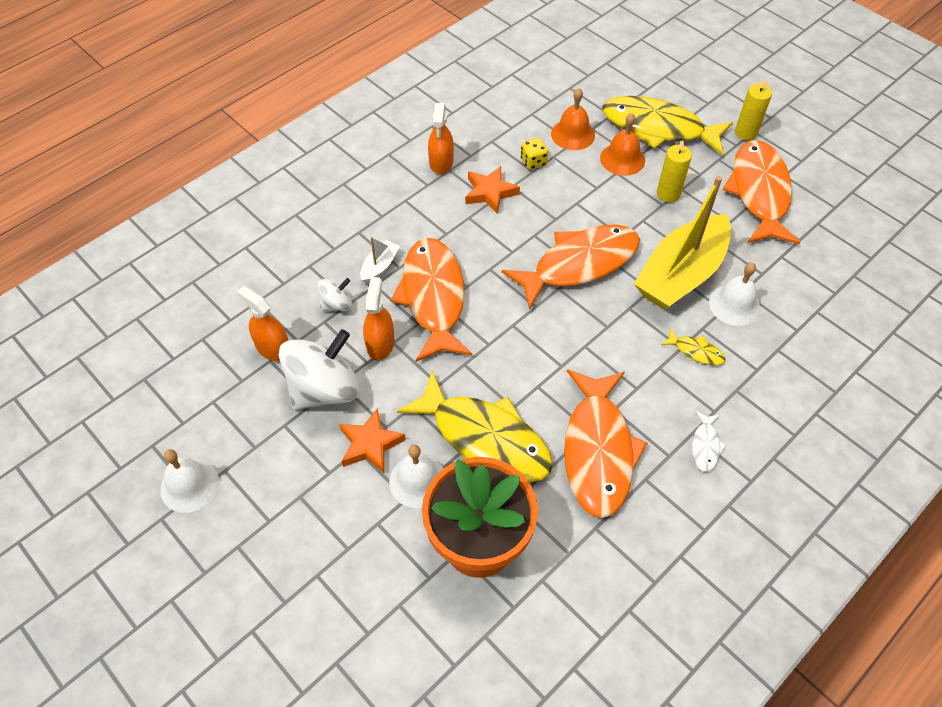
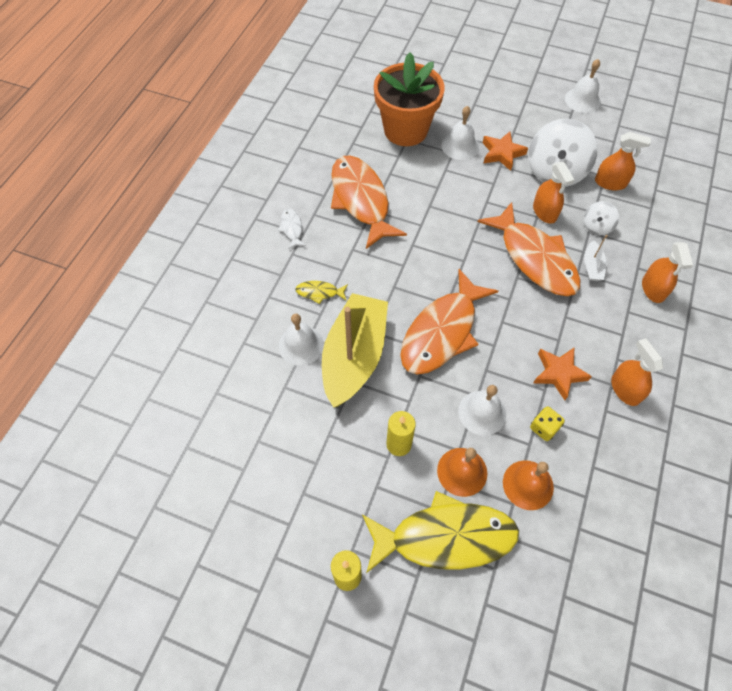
camera: 155 degrees right, 5 degrees up
yellow fish [397,370,553,482] -> none
orange fish [723,140,801,245] -> none
none -> white bell [458,385,506,436]
none -> orange spray bottle [642,242,693,303]

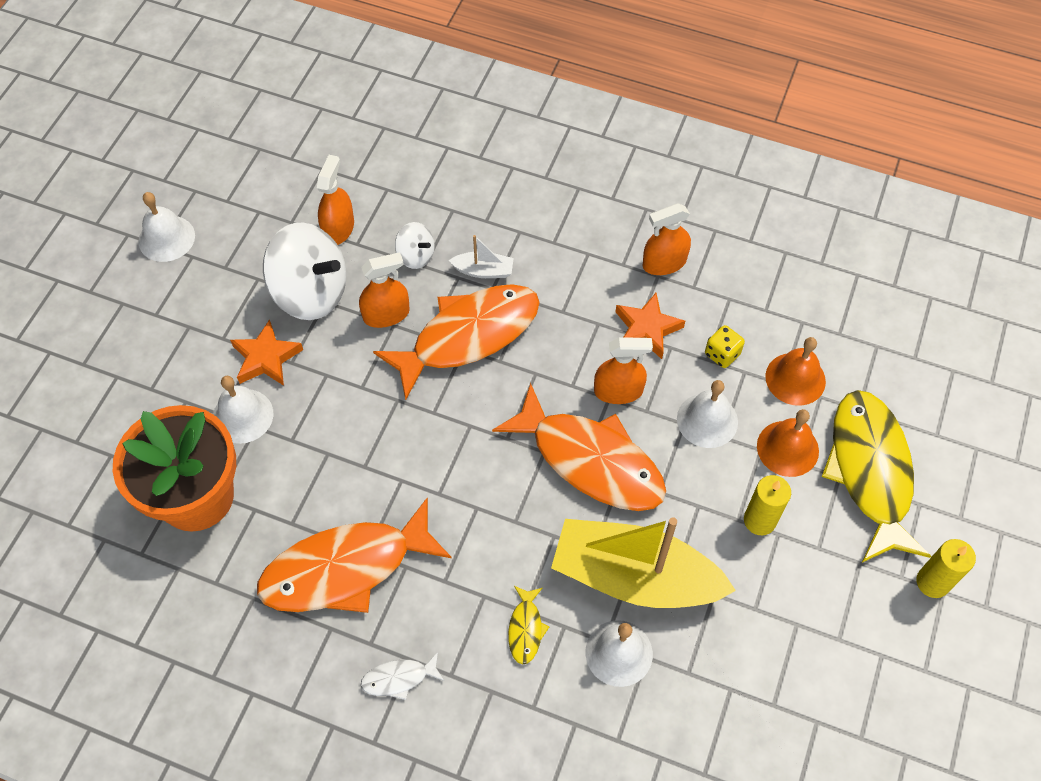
camera: 90 degrees left, 0 degrees up
orange spray bottle [642,242,693,303] -> orange spray bottle moved to [594,337,653,404]

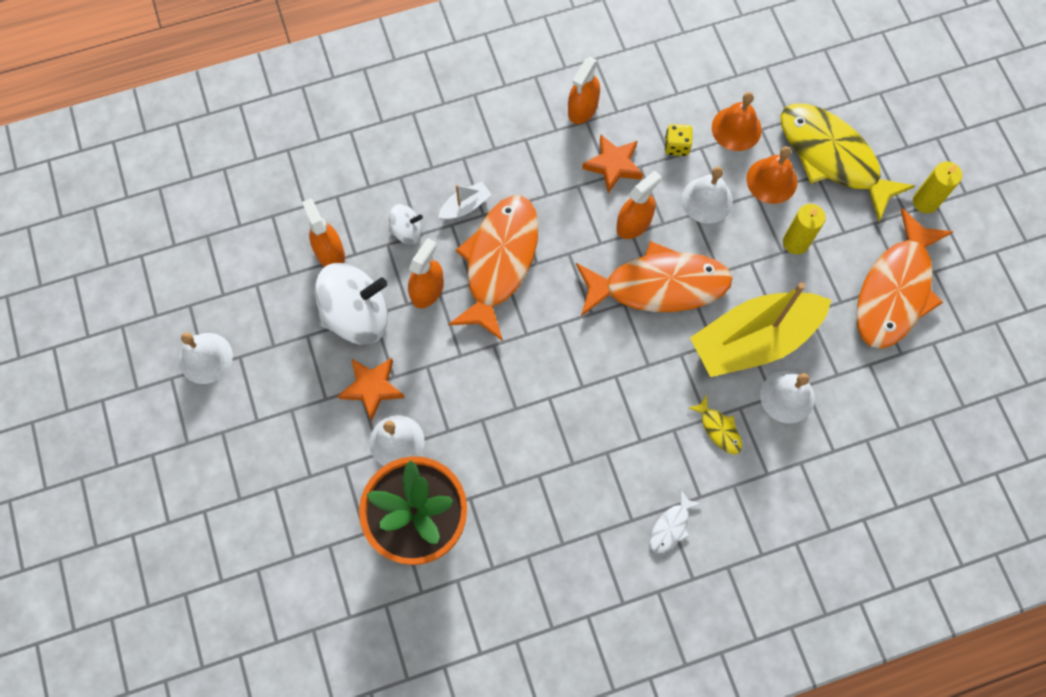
camera: 40 degrees left, 10 degrees up
orange fish [257,498,451,613] -> orange fish moved to [856,208,954,349]

